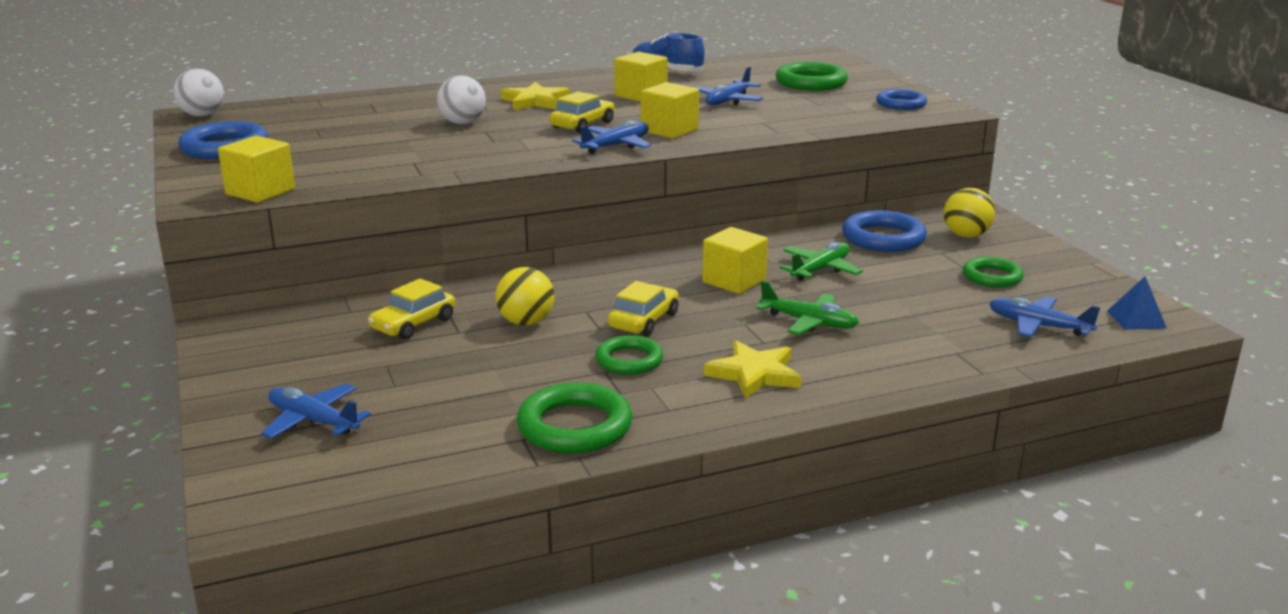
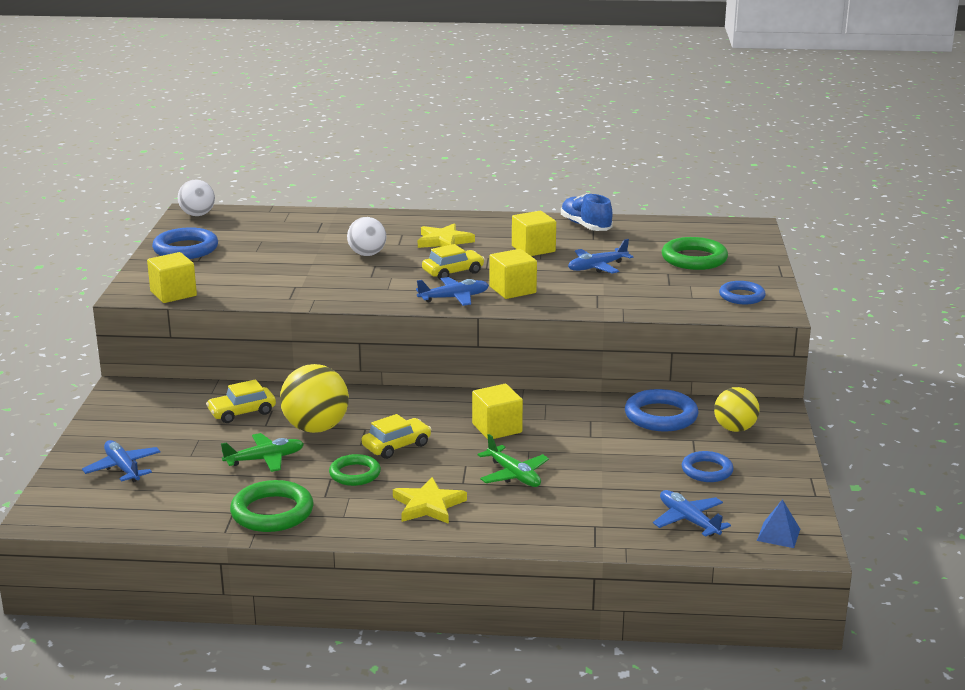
camera: 25 degrees right, 0 degrees up
yellow ball [495,267,554,326] -> yellow ball [280,364,349,433], size x1.53
green plane [780,242,863,281] -> green plane moved to [221,433,304,472]
green ring [963,257,1024,287] -> blue ring [682,451,734,482]

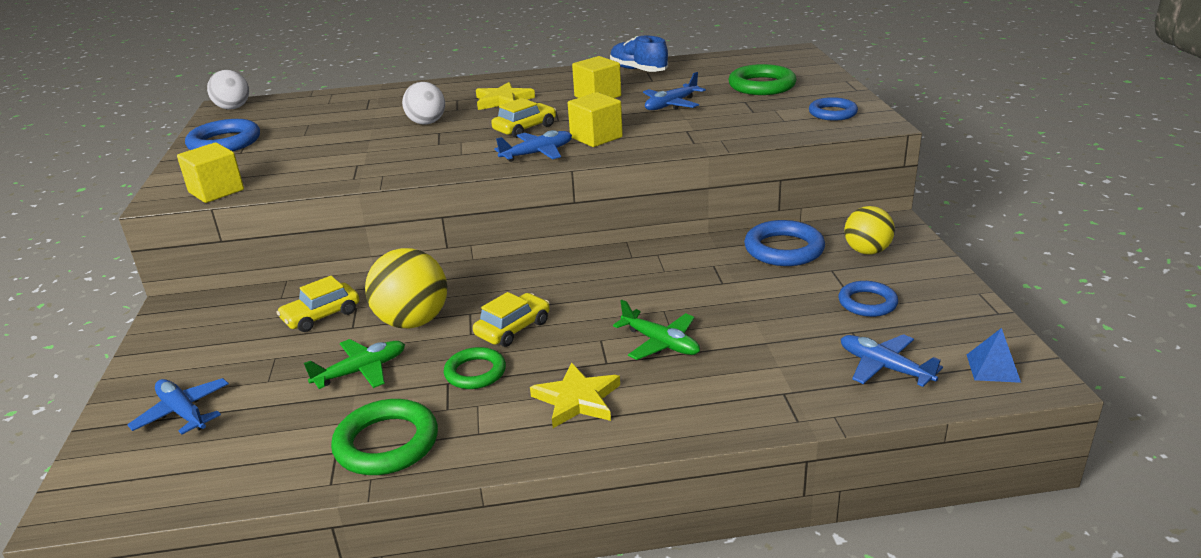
camera: 10 degrees left, 5 degrees up
yellow cube [472,384,523,439] -> none

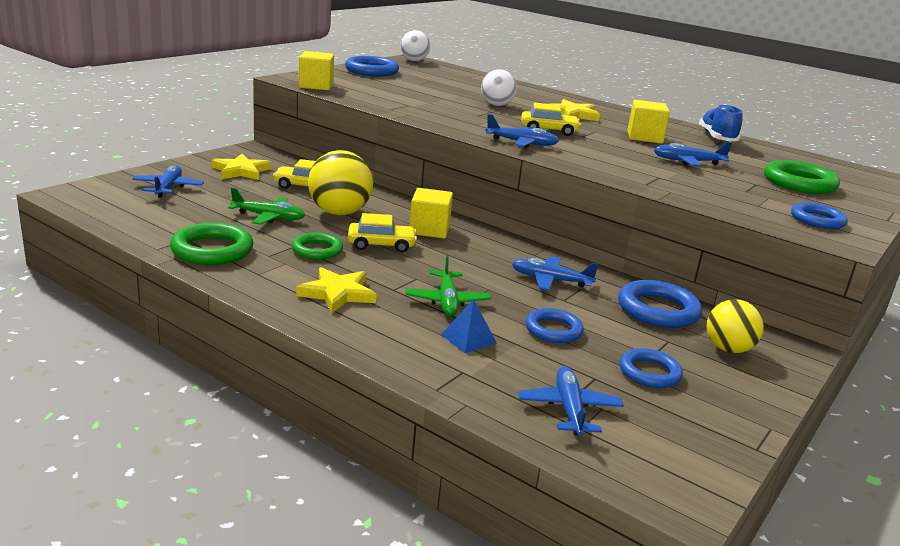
camera: 40 degrees right, 5 degrees down
yellow cube [568,92,623,147] -> yellow cube moved to [410,188,453,238]
blue pyramid [967,328,1021,383] -> blue pyramid moved to [441,299,497,353]
none -> yellow star [212,154,271,180]
none -> blue plane [512,256,599,291]
none -> blue ring [525,308,584,343]

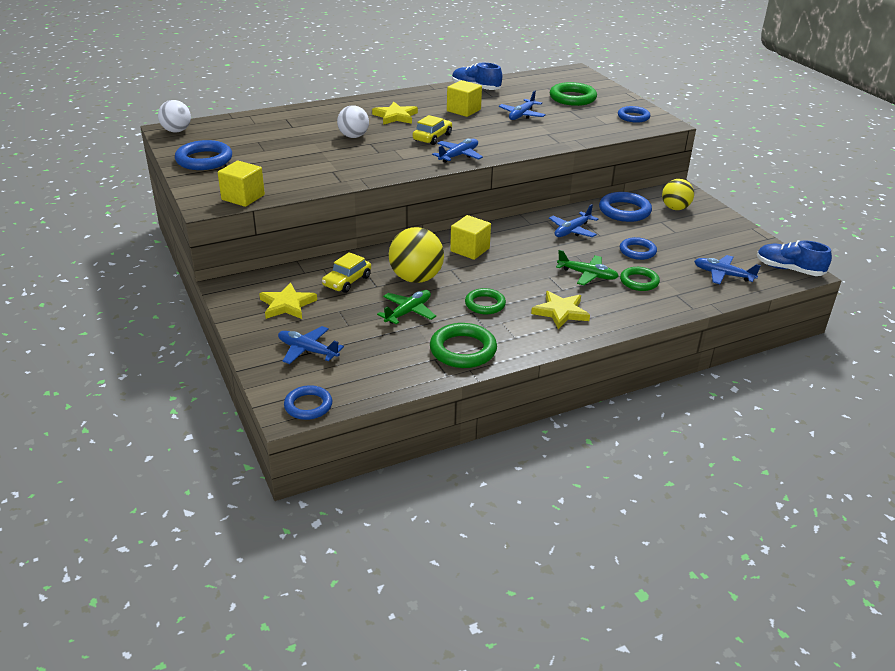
camera: 60 degrees left, 10 degrees up
yellow car [348,213,417,253] -> none
blue pyramid [441,299,497,353] -> green ring [620,267,660,291]
blue ring [620,348,683,388] -> blue ring moved to [284,385,332,420]
none -> blue shoe [757,240,832,276]

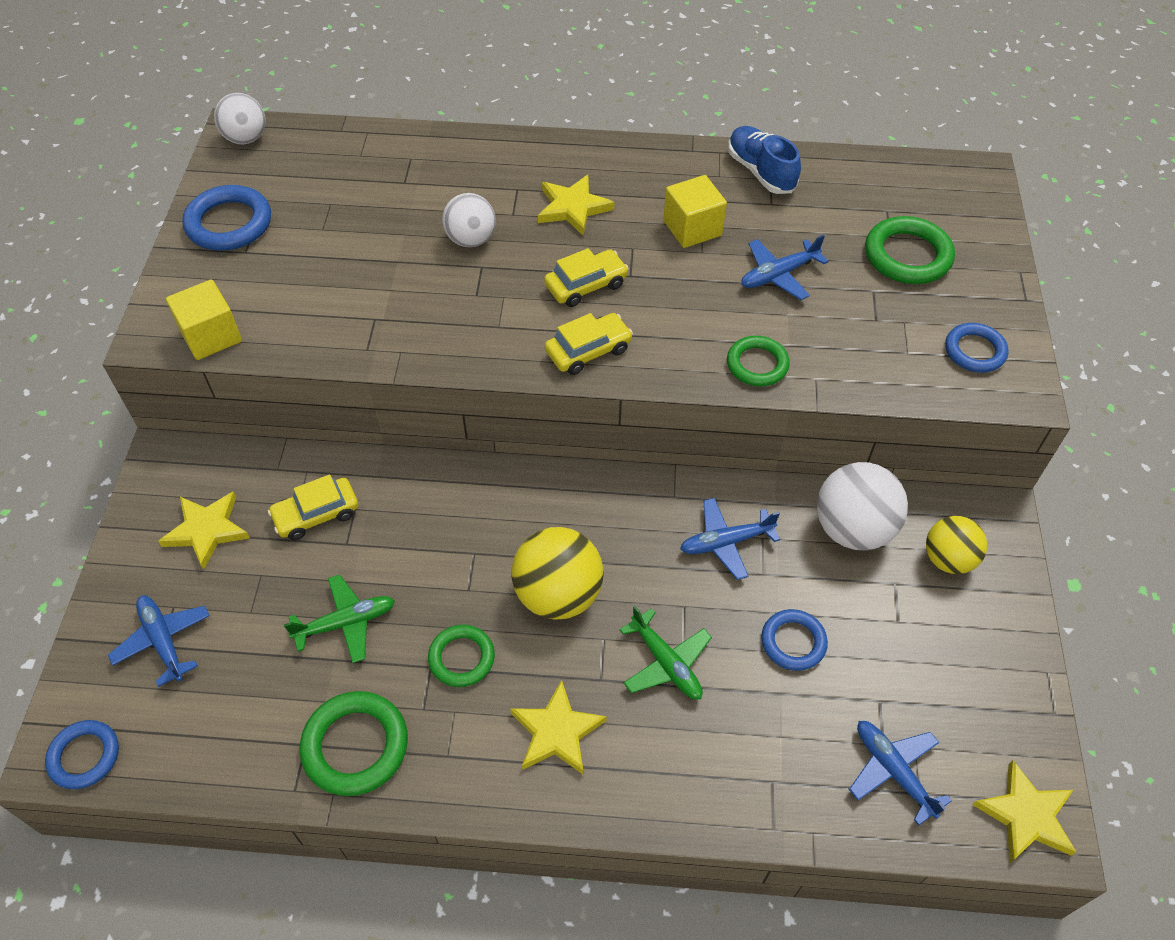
camera: 30 degrees right, 20 degrees up
yellow ball [389,227,444,283] -> yellow ball moved to [512,527,603,620]
blue plane [432,139,483,163] -> yellow car [545,313,633,375]
yellow cube [450,215,491,260] -> none
blue ring [599,192,652,222] -> white ball [817,462,908,550]
green ring [620,267,660,291] -> green ring moved to [727,336,790,386]
blue shoe [757,240,832,276] -> yellow star [973,760,1076,863]

